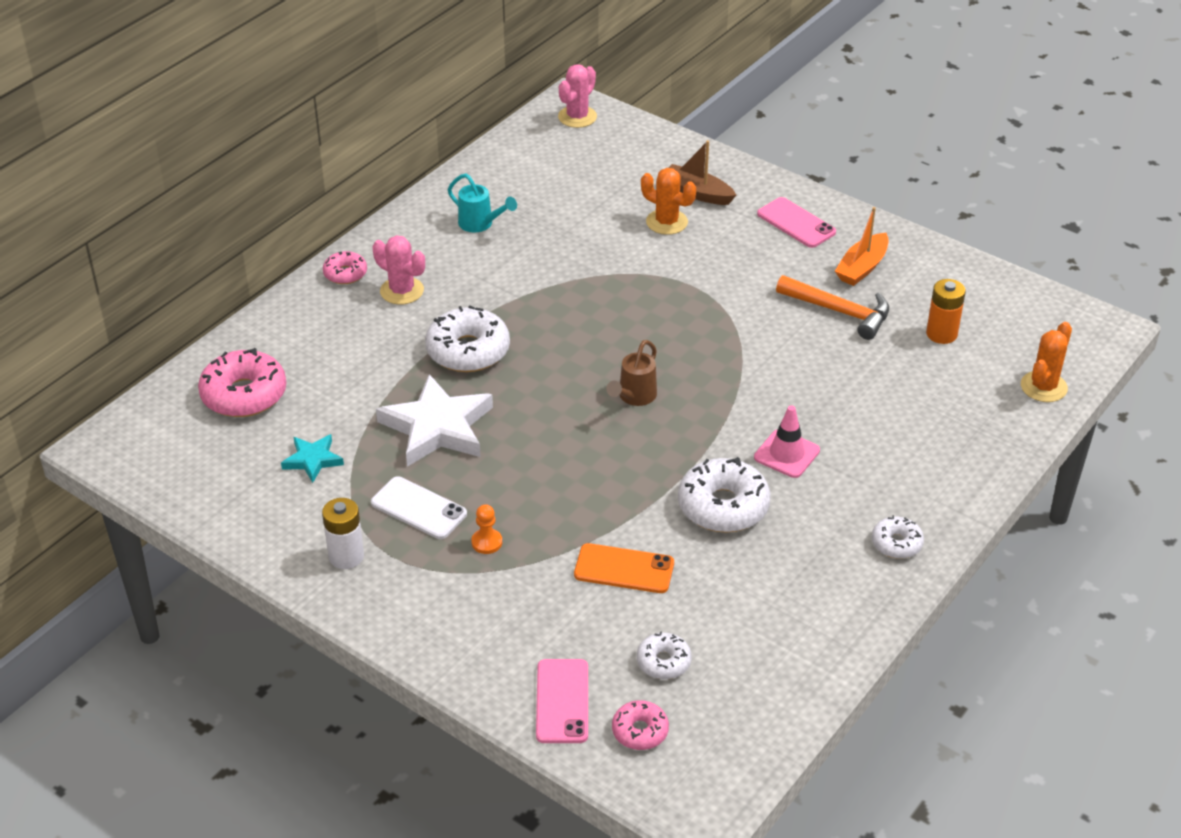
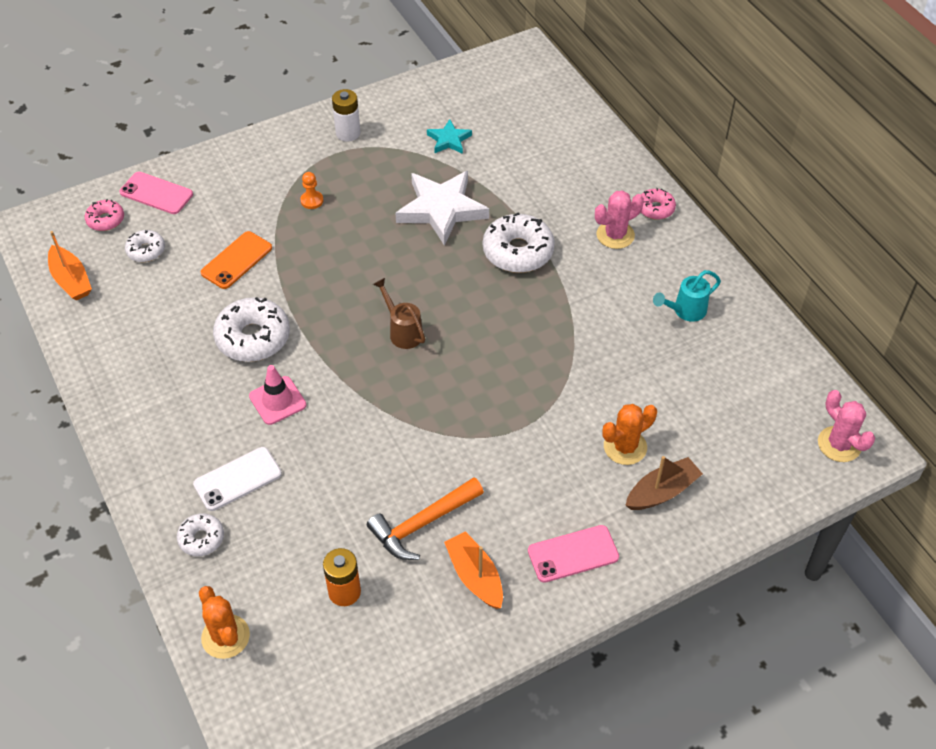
camera: 115 degrees right, 10 degrees up
pink donut [198,348,287,417] -> none
white phone [371,476,467,539] -> white phone moved to [193,447,282,511]
white donut [872,515,924,559] -> white donut moved to [177,513,224,556]
none -> orange boat [48,231,92,300]

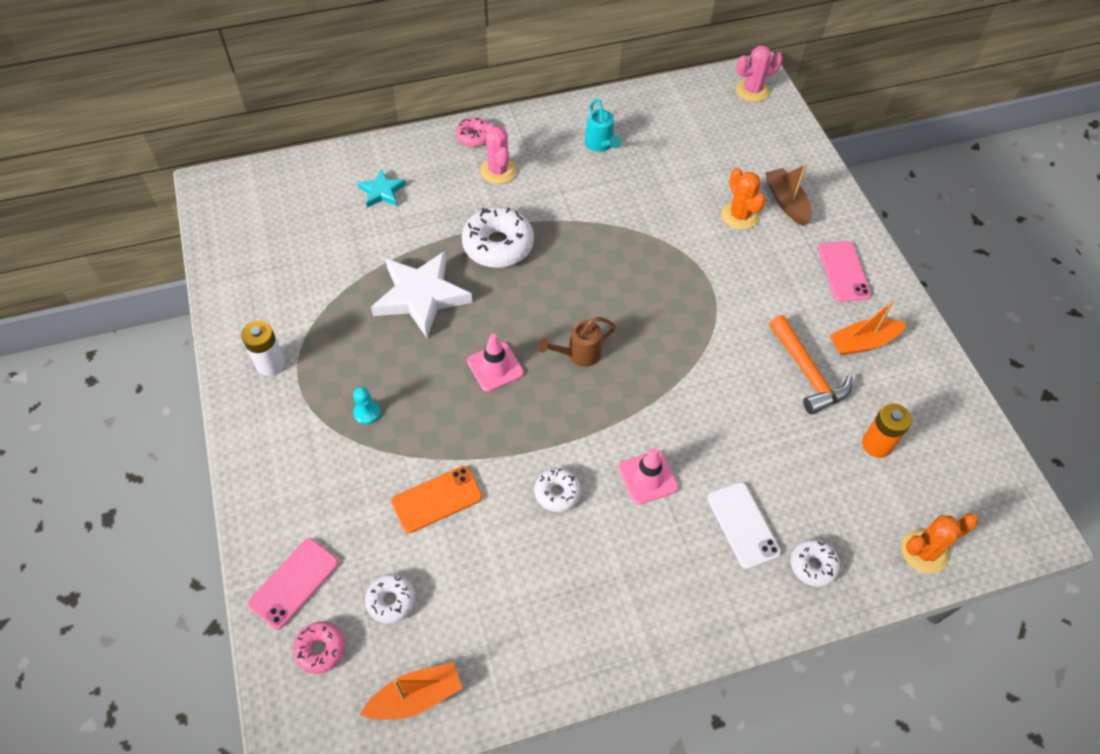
camera: 80 degrees left, 5 degrees up
orange phone [201,231,272,289] -> orange phone turned 75 degrees counterclockwise [391,466,483,533]
white donut [213,297,290,362] -> white donut [534,468,581,512], size x0.55
orange pawn [300,172,323,209] -> turquoise pawn [353,387,380,425]
turquoise star [427,119,472,154] -> turquoise star moved to [358,169,406,208]
none -> pink traffic cone [467,334,524,392]

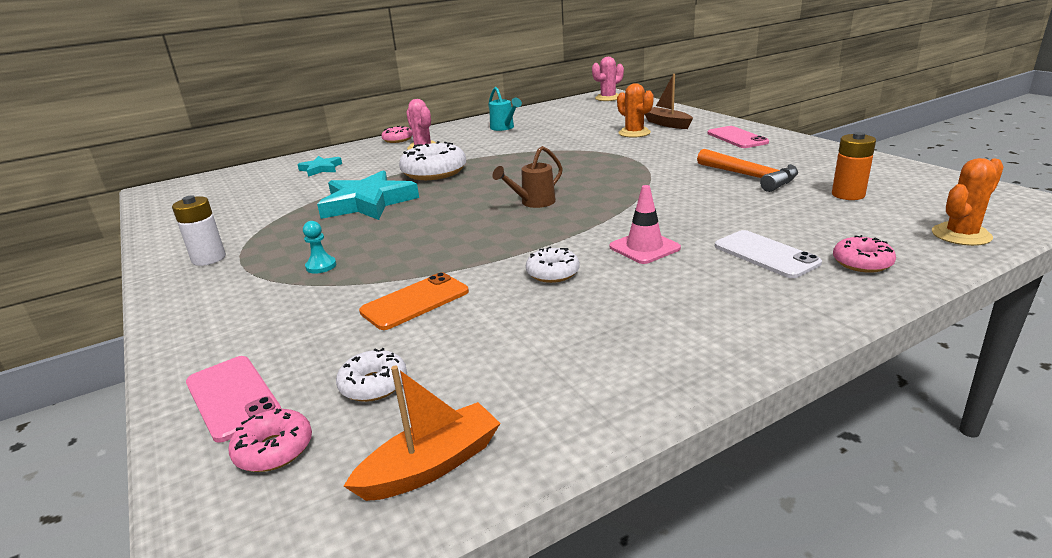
camera: 10 degrees left, 30 degrees down
pink phone [248,538,339,630] -> pink phone turned 60 degrees counterclockwise [186,356,281,443]
white star [371,251,472,338] -> turquoise star [317,170,419,220]
pink traffic cone [467,334,524,392] -> none
white donut [790,539,840,587] -> pink donut [833,235,896,273]
orange boat [829,301,907,355] -> none

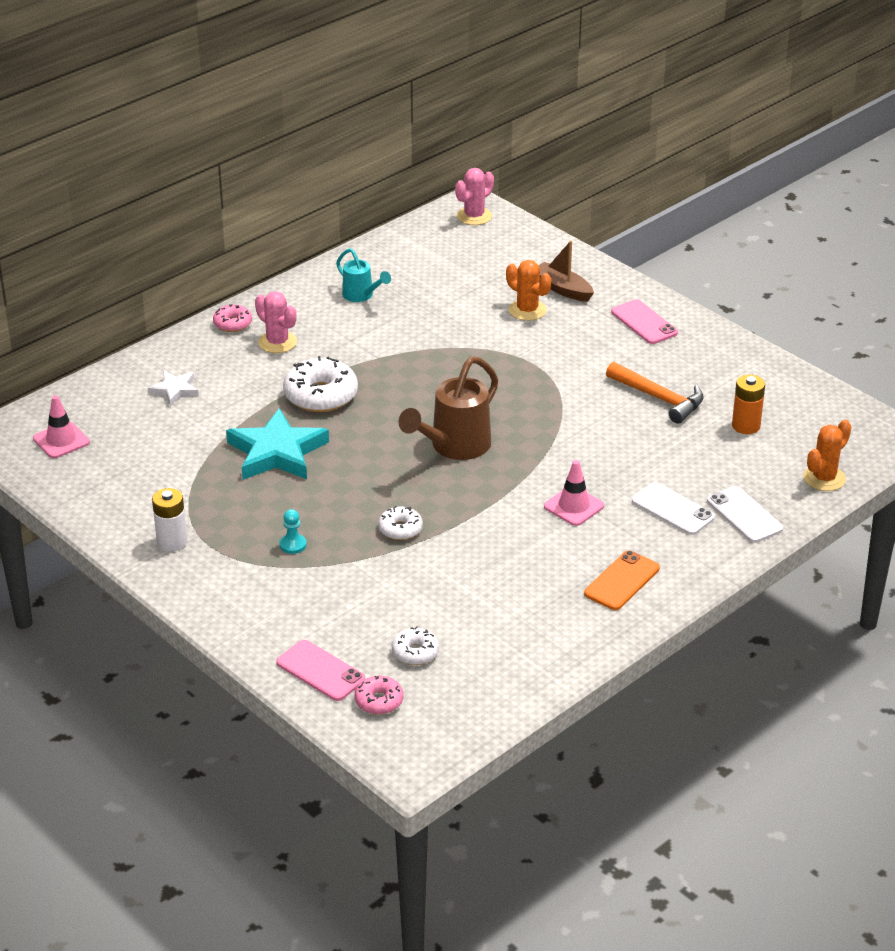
camera: 15 degrees left, 10 degrees up
turquoise star [297,156,342,177] -> white star [148,371,199,406]
orange boat [344,366,501,501] -> none
orange phone [359,272,469,330] -> orange phone moved to [584,550,660,610]
brown watering can [492,146,563,208] -> brown watering can [398,356,498,460], size x1.75
white donut [526,247,580,283] -> white donut moved to [378,506,423,540]
pink donut [833,235,896,273] -> white phone [707,486,783,543]
none -> pink traffic cone [33,395,90,458]

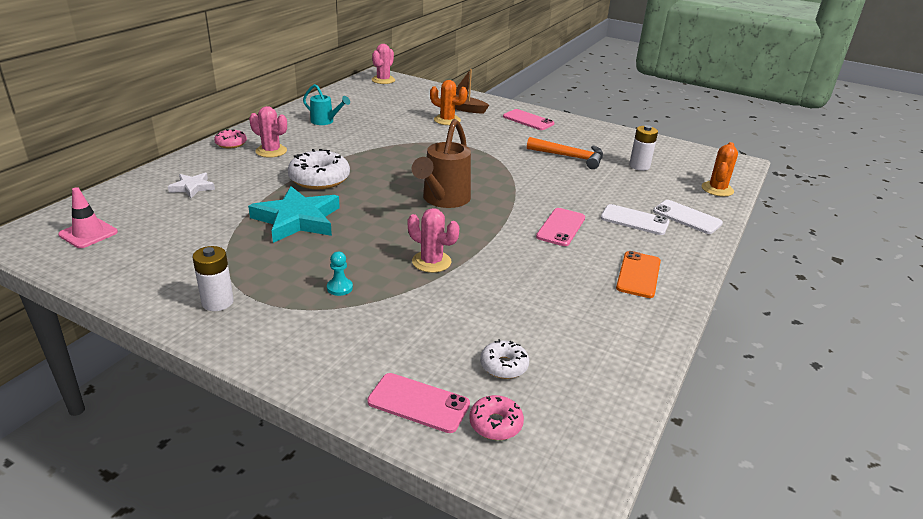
camera: 20 degrees left, 5 degrees down
white donut [378,506,423,540] -> pink cactus [408,208,459,273]
pink traffic cone [544,460,604,526] -> pink phone [536,208,585,246]
orange battery [732,375,765,434] -> white battery [629,125,658,171]

